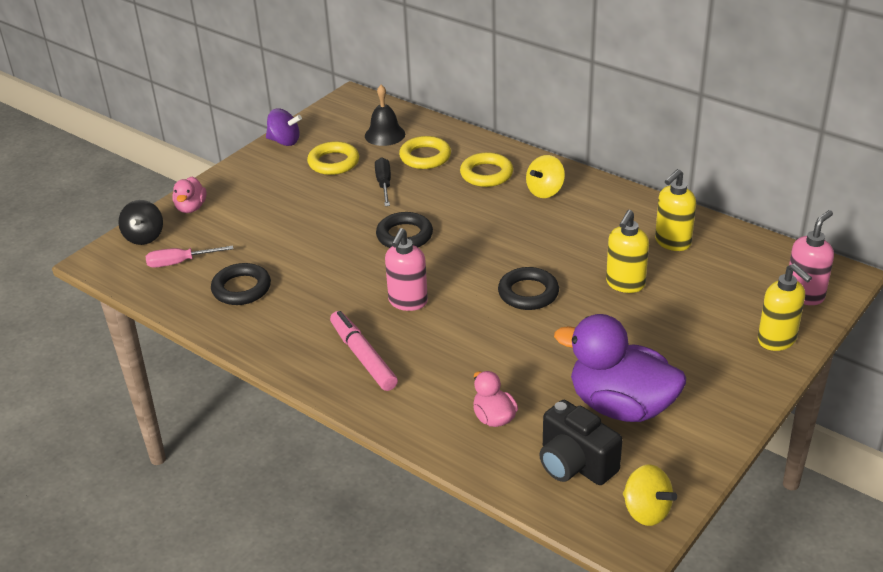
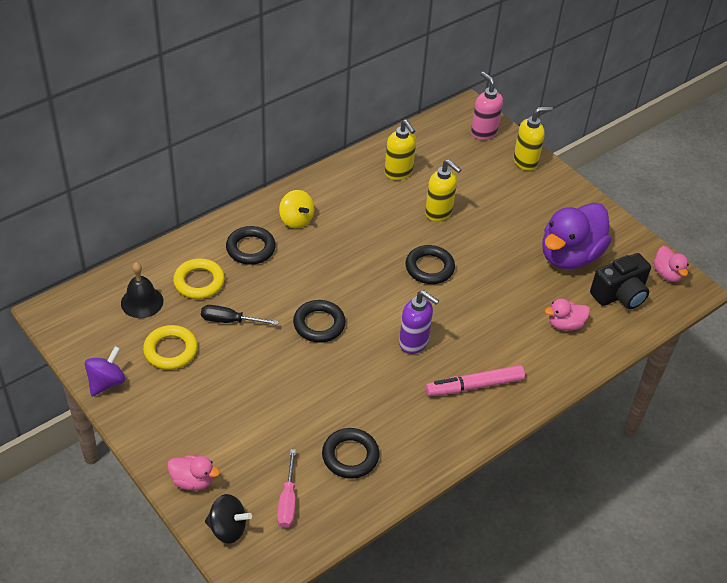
camera: 80 degrees left, 10 degrees up
pink soap dispenser [385,228,428,311] -> purple soap dispenser [399,290,439,354]
yellow ring [460,152,513,187] -> black ring [226,226,276,265]
yellow spinning top [623,465,677,526] -> pink duck [653,246,689,282]

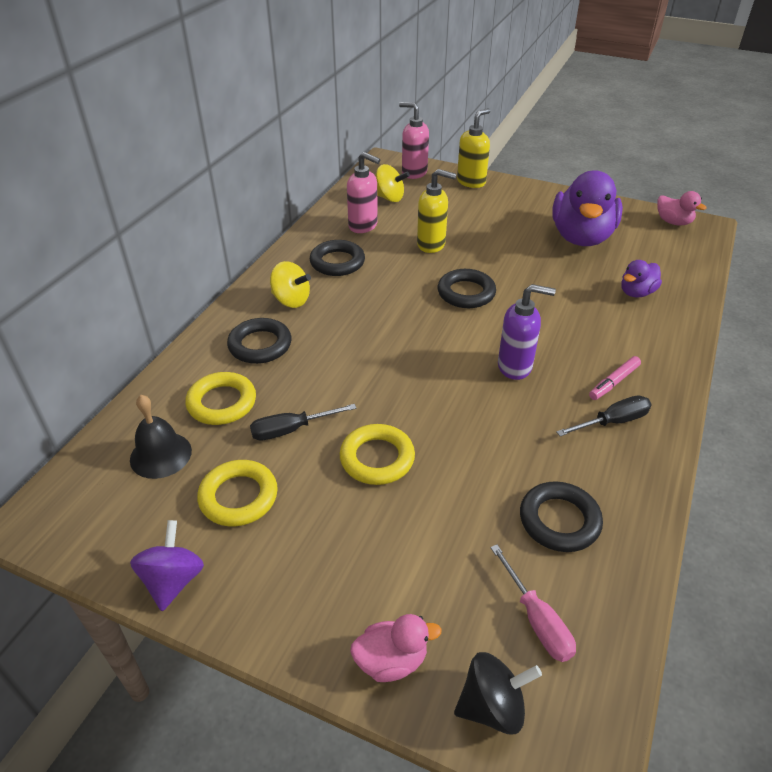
camera: 25 degrees left, 5 degrees down
black ring [293,300,346,343] -> black ring moved to [310,240,365,276]
yellow soap dispenser [385,120,416,180] -> pink soap dispenser [347,152,380,233]
pink marker [426,365,525,396] -> pink marker [589,356,641,400], size x0.61
pink duck [545,299,590,331] -> purple duck [621,260,662,298]
black camera [590,253,651,309] -> none
none -> yellow ring [340,424,415,485]
none -> yellow spinning top [375,164,410,202]
none -> black screwdriver [556,396,652,436]

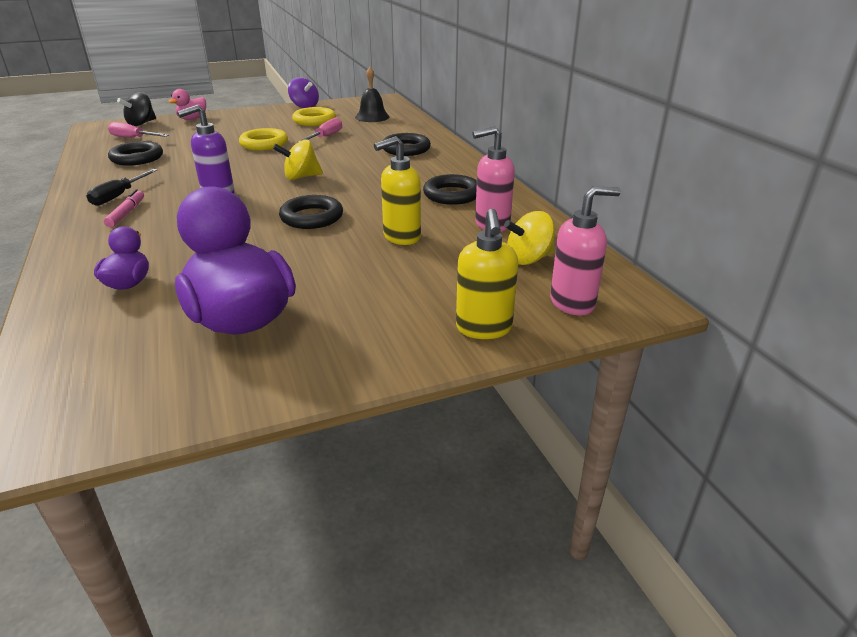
camera: 135 degrees right, 10 degrees down
yellow ring [185,372,256,425] -> none
black screwdriver [250,404,357,441] -> pink screwdriver [298,118,342,142]
yellow spinning top [270,261,311,308] -> yellow spinning top moved to [273,139,323,180]
pink duck [657,191,707,226] -> none

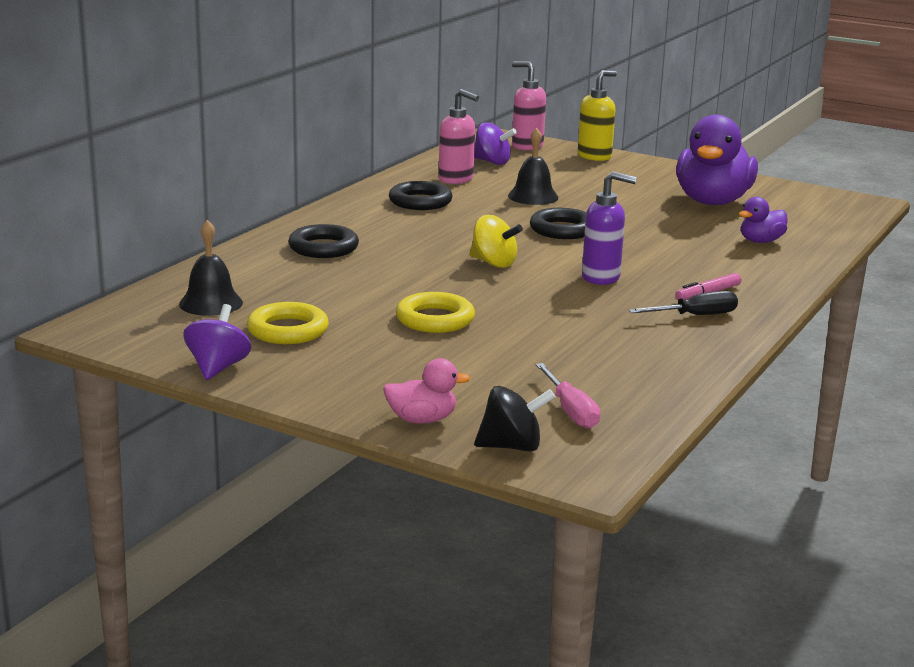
camera: 130 degrees left, 10 degrees down
black ring [108,141,163,166] -> none
pink screwdriver [298,118,342,142] -> none
yellow soap dispenser [374,136,421,245] -> black bell [508,128,558,205]
yellow spinning top [504,211,555,265] -> purple spinning top [474,122,517,165]

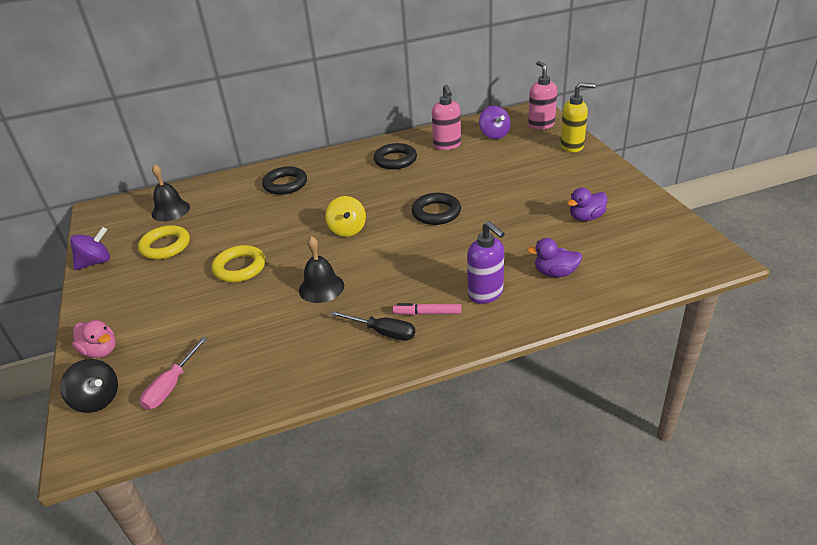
camera: 45 degrees right, 15 degrees up
black bell [508,128,558,205] -> black bell moved to [299,236,344,303]
purple soap dispenser [582,171,637,285] -> purple soap dispenser moved to [467,221,505,304]
purple duck [676,115,758,205] -> purple duck [567,188,607,221], size x0.48

